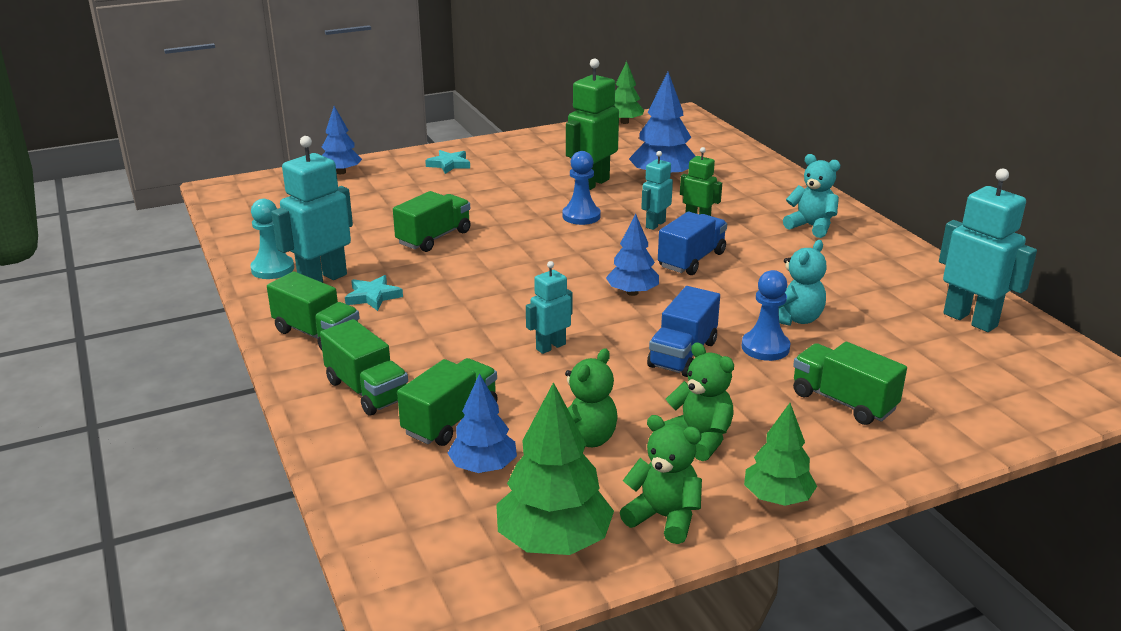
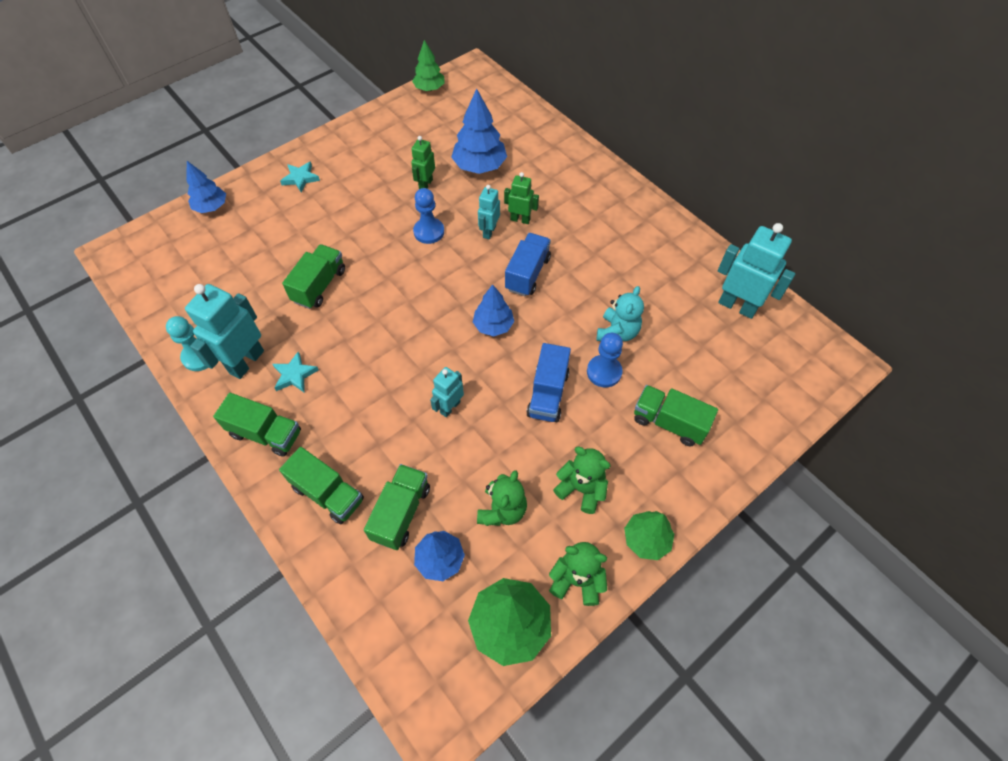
camera: 15 degrees left, 30 degrees up
green robot [566,58,619,190] -> green robot [411,136,435,189], size x0.57
turquoise teddy bear [783,154,840,238] -> none

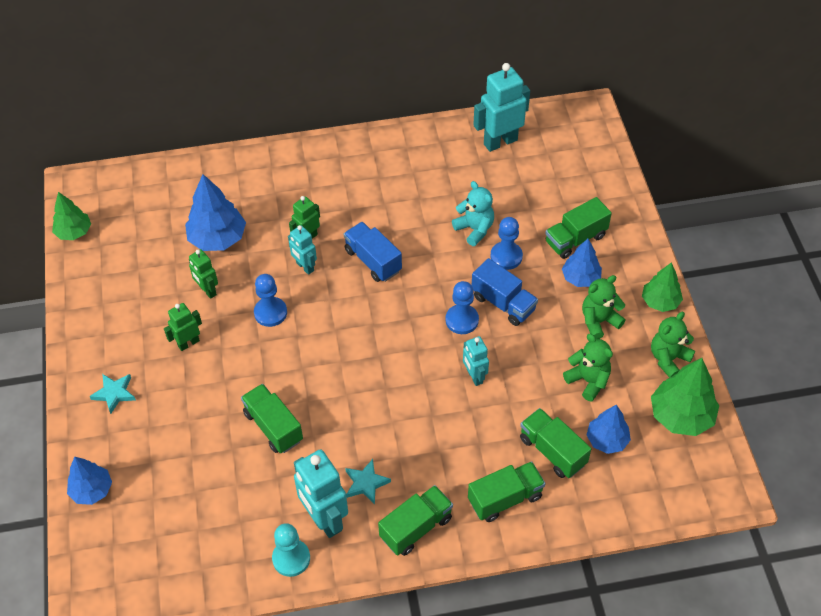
camera: 60 degrees left, 5 degrees down
blue tree [473,284,514,336] -> blue tree moved to [562,239,602,287]
none -> green robot [164,303,202,351]
none -> blue pawn [445,281,479,334]

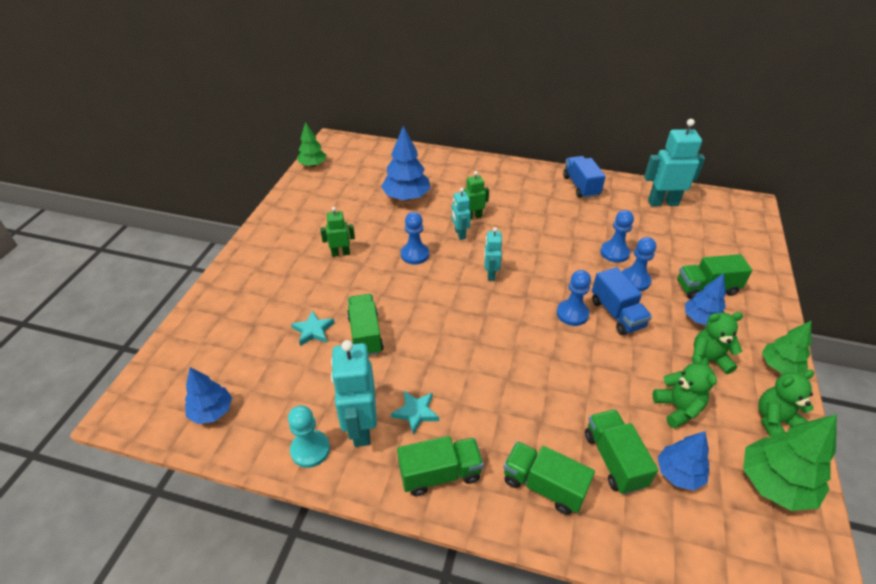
camera: 25 degrees right, 10 degrees down
blue tree [67,456,112,505] -> blue tree moved to [185,367,232,424]
turquoise star [90,374,136,414] -> turquoise star moved to [291,310,335,346]
green robot [189,249,218,299] -> none
blue truck [344,222,402,282] -> blue truck moved to [563,156,606,198]
turquoise teddy bear [452,181,494,246] -> blue pawn [600,210,634,263]
turquoise robot [463,336,489,386] -> turquoise robot moved to [484,227,502,281]
green truck [468,461,545,522] -> green truck turned 150 degrees counterclockwise [503,441,595,515]

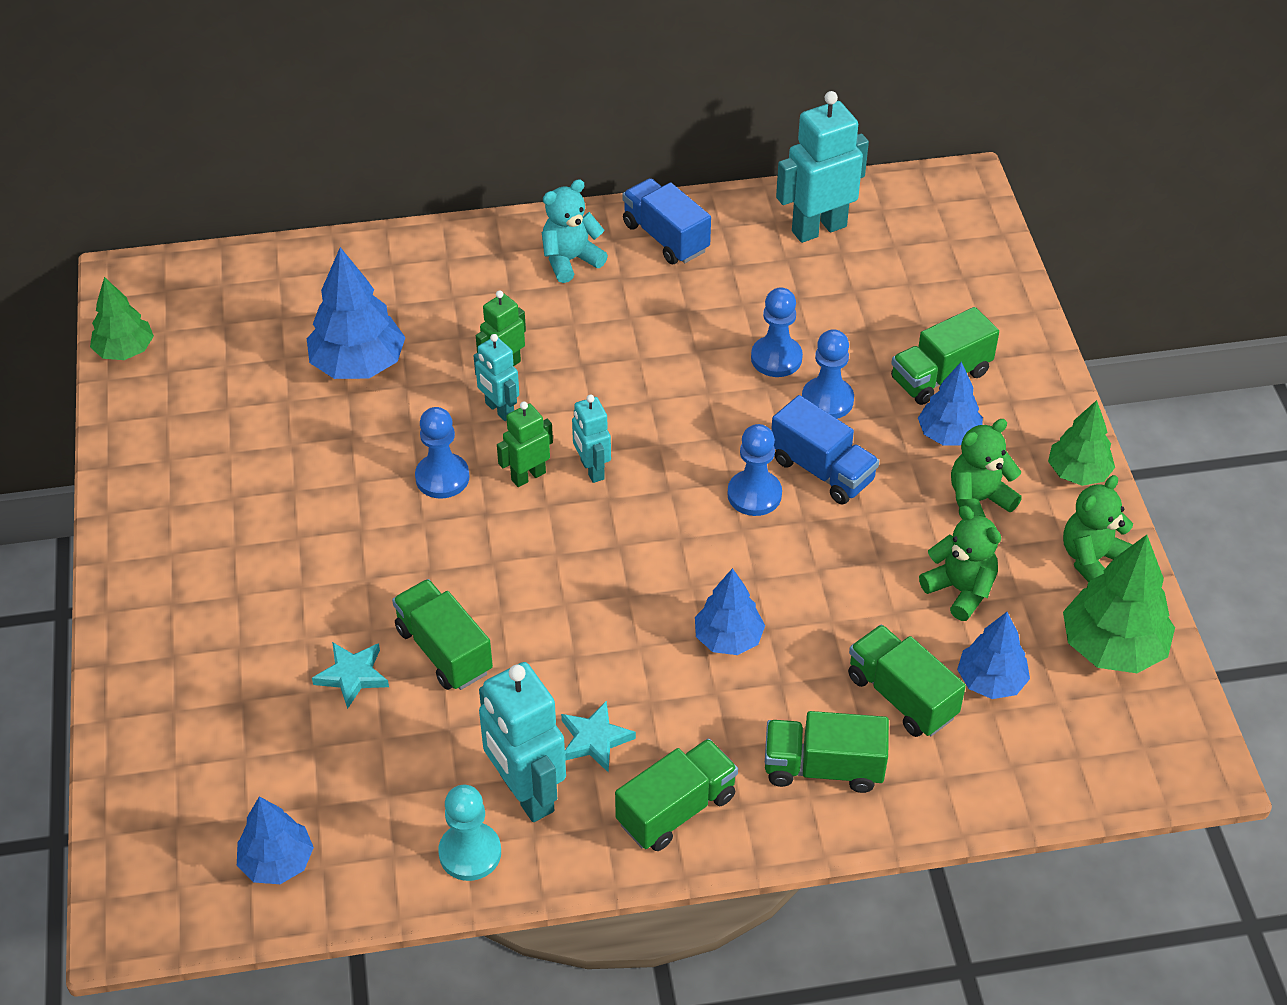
camera: 25 degrees left, 5 degrees up
green robot [320,207,355,257] -> green robot moved to [497,401,553,487]
none -> turquoise teddy bear [542,179,608,283]
none -> blue tree [695,568,765,655]

